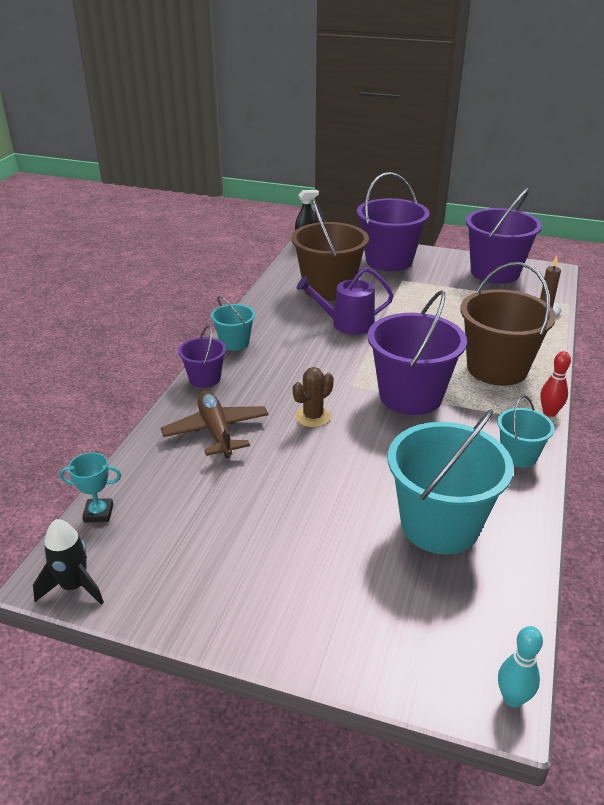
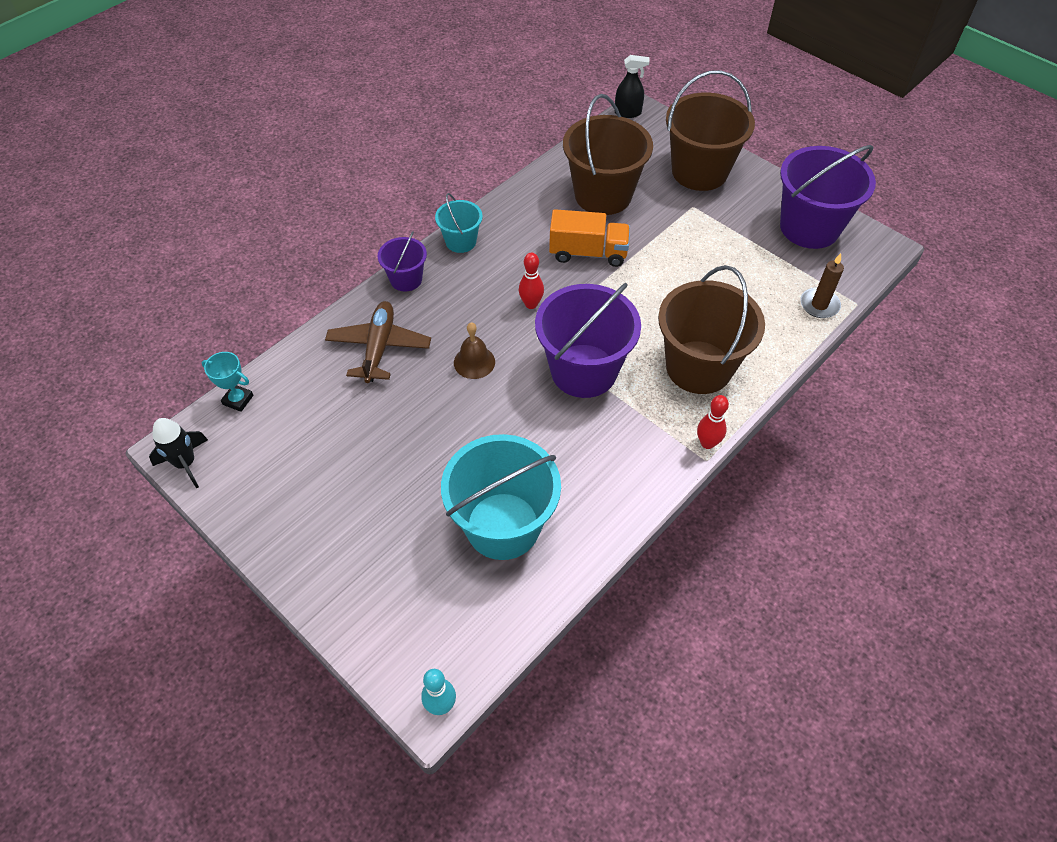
camera: 25 degrees right, 20 degrees up
brown cactus [293,367,334,427] -> brown bell [454,322,495,379]
purple watering can [297,267,394,335] -> orange truck [549,209,630,267]
purple bucket [357,172,429,271] -> brown bucket [666,70,755,191]
turquoise bucket [497,395,554,467] -> none
none -> red bowling pin [519,253,544,309]

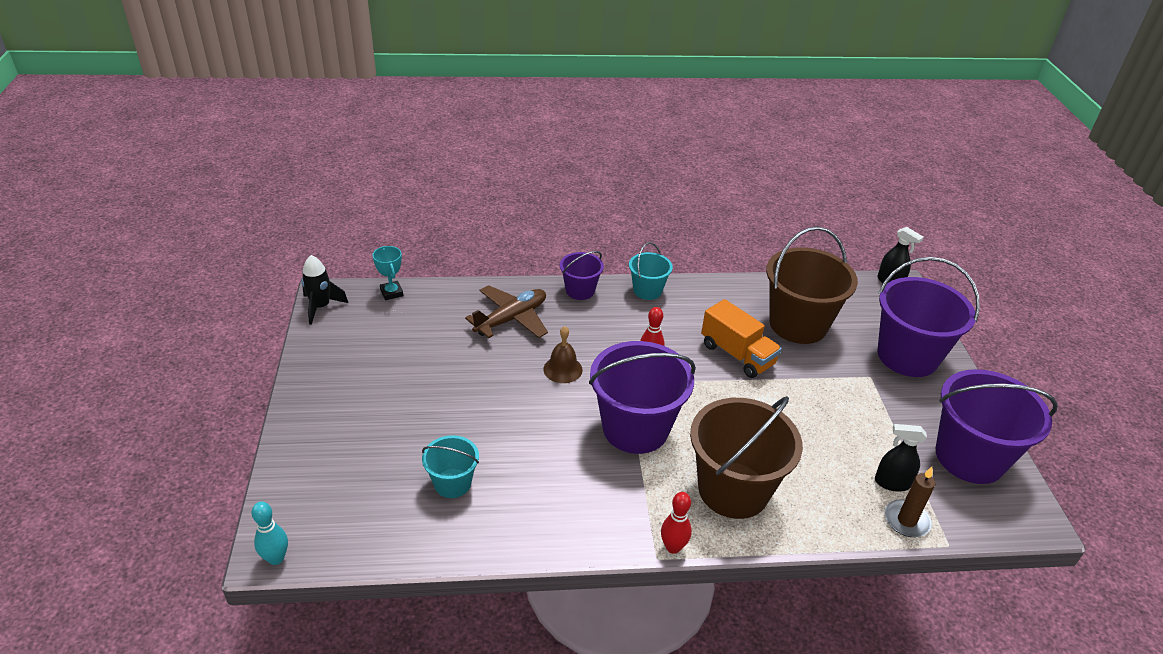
camera: 40 degrees right, 15 degrees down
turquoise bucket [441,434,561,560] -> turquoise bucket [422,435,479,498], size x0.52
brown bucket [666,70,755,191] -> purple bucket [877,257,980,377]
none -> black spray bottle [875,424,927,492]

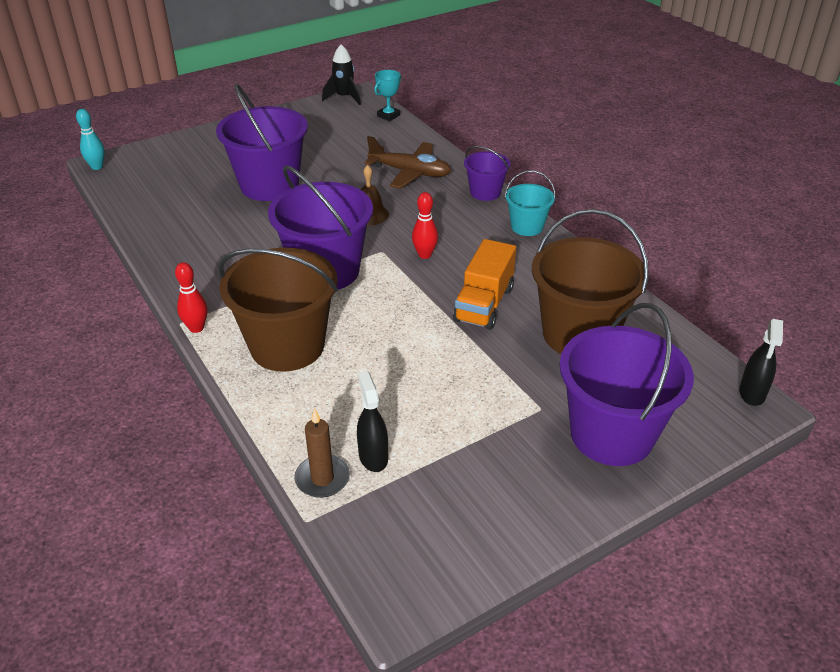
camera: 65 degrees right, 0 degrees up
turquoise bucket [422,435,479,498] -> none
purple bucket [936,369,1058,484] -> purple bucket moved to [216,84,308,201]

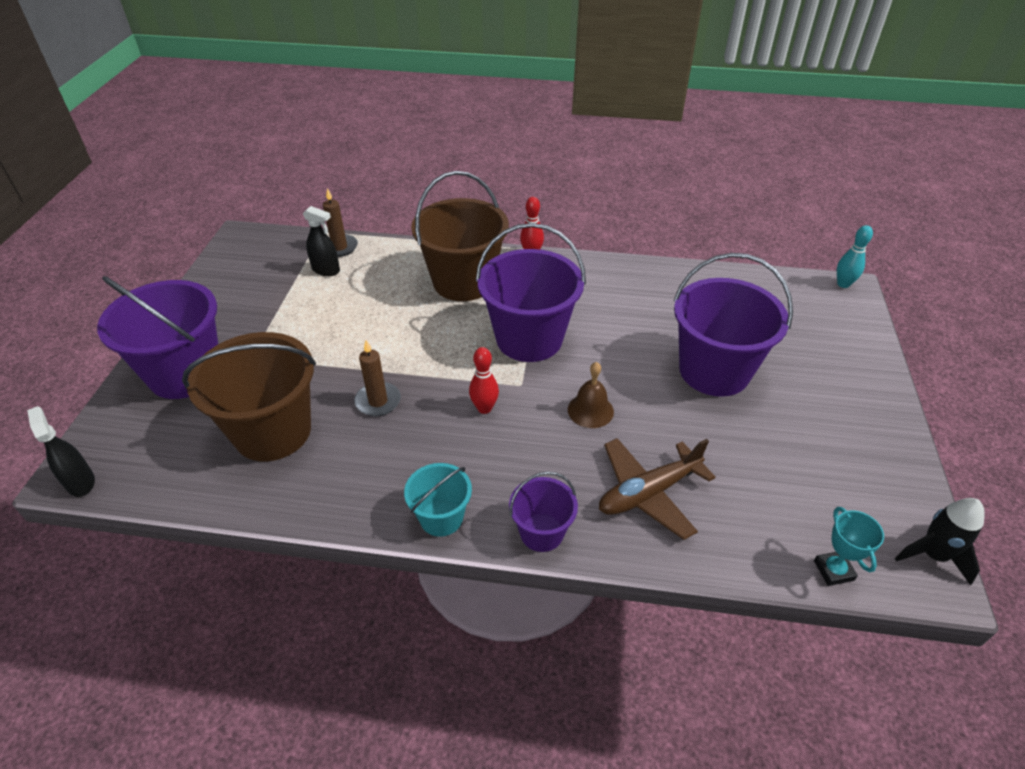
camera: 130 degrees right, 5 degrees up
orange truck [453,239,516,330] -> brown candle [354,340,401,416]

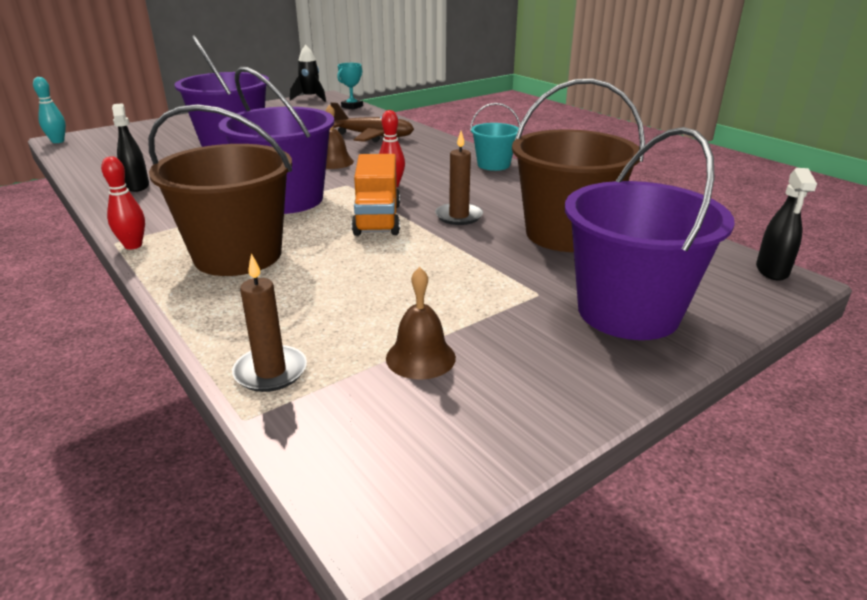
camera: 135 degrees left, 15 degrees down
black spray bottle [303,206,340,276] -> black spray bottle moved to [112,103,149,192]
purple bucket [509,472,578,552] -> none
none -> orange truck [352,154,400,236]
none -> brown bell [386,267,456,380]

